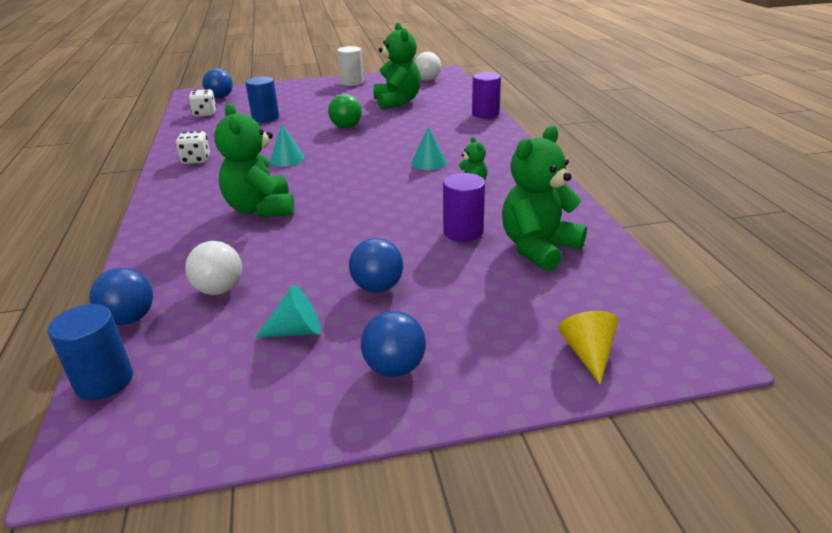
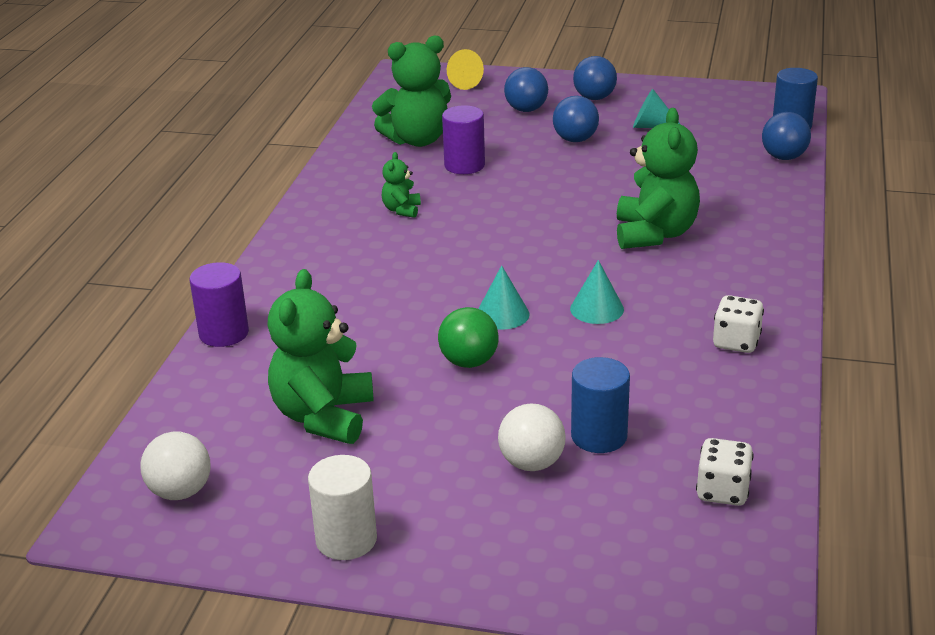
camera: 155 degrees left, 0 degrees up
white ball [185,241,242,295] -> white ball moved to [498,403,566,471]
blue ball [202,68,233,99] -> blue ball moved to [504,67,548,112]
turquoise cone [411,126,447,170] -> turquoise cone moved to [478,265,529,330]

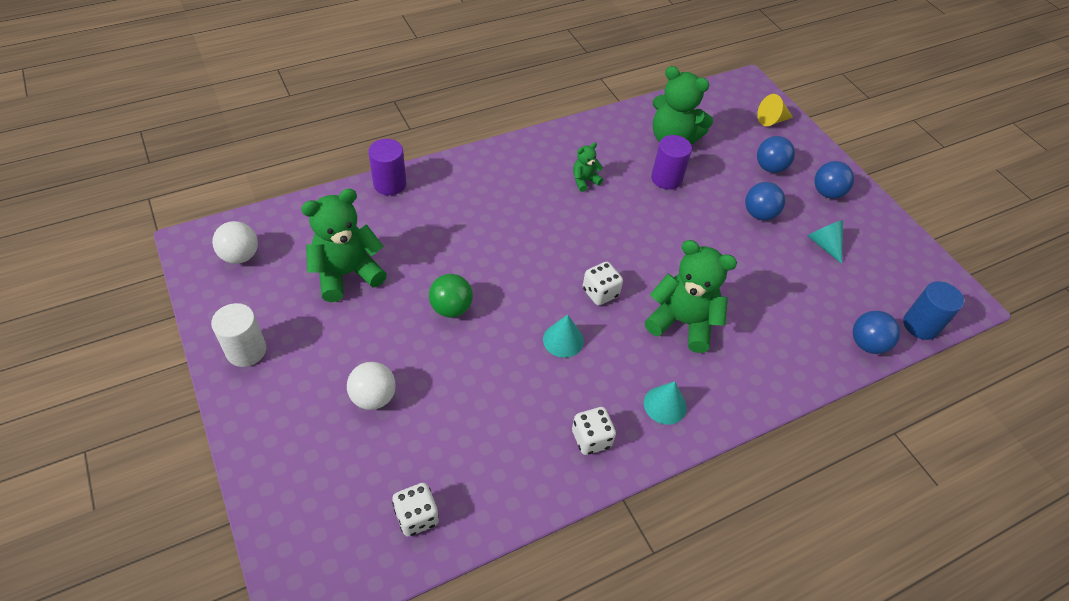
camera: 45 degrees right, 20 degrees up
turquoise cone [478,265,529,330] -> turquoise cone moved to [644,381,687,425]
blue cylinder [571,357,630,453] -> none
green teddy bear [617,108,700,249] -> green teddy bear turned 120 degrees counterclockwise [645,240,737,353]
none -> white dice [583,262,623,306]

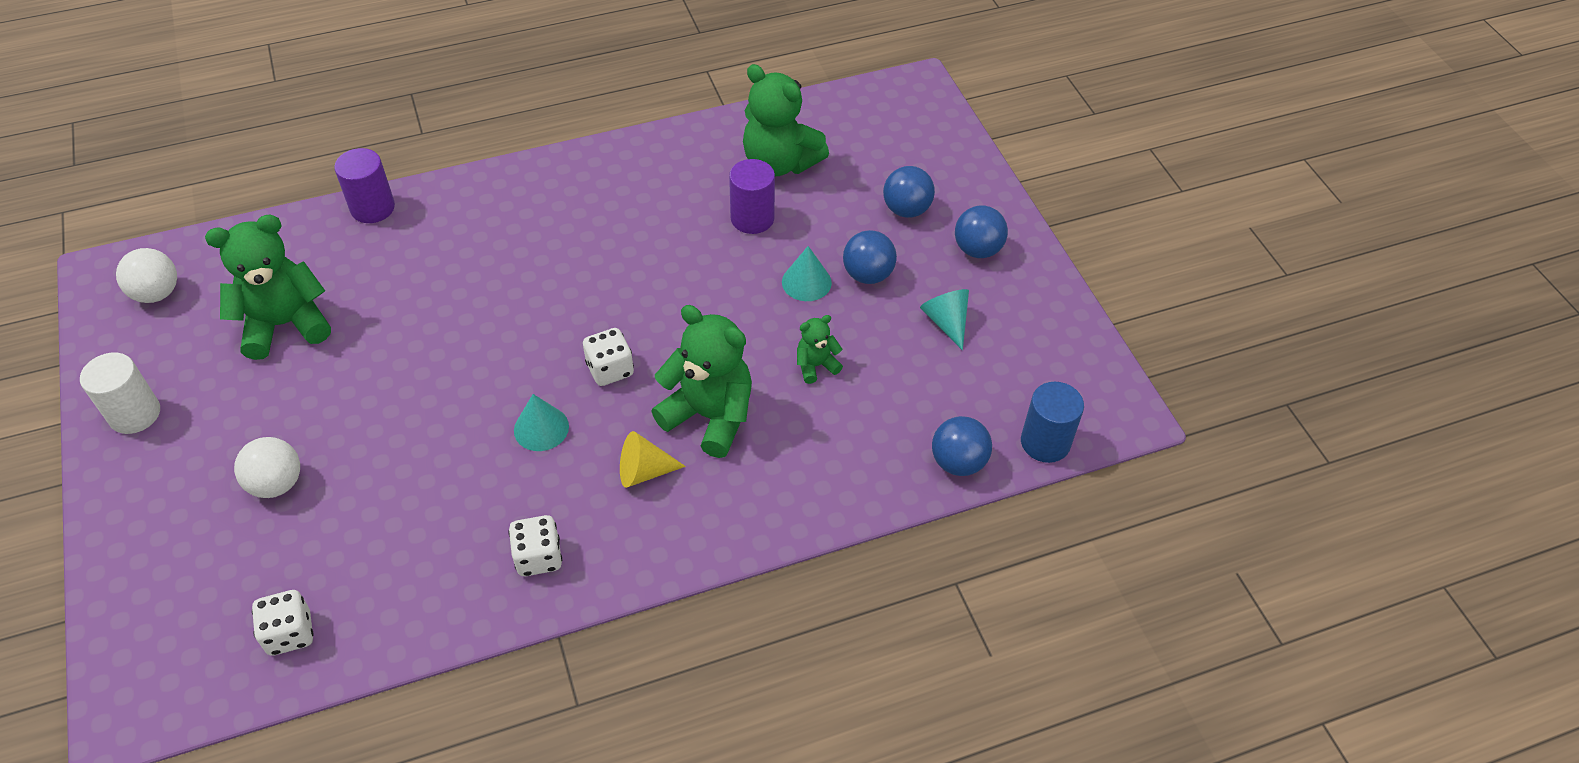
camera: 10 degrees right, 0 degrees up
green ball [429,274,473,317] -> none
green teddy bear [573,142,603,192] -> green teddy bear moved to [797,315,843,384]
turquoise cone [644,381,687,425] -> turquoise cone moved to [782,246,832,301]
yellow cone [757,94,793,126] -> yellow cone moved to [620,431,686,488]

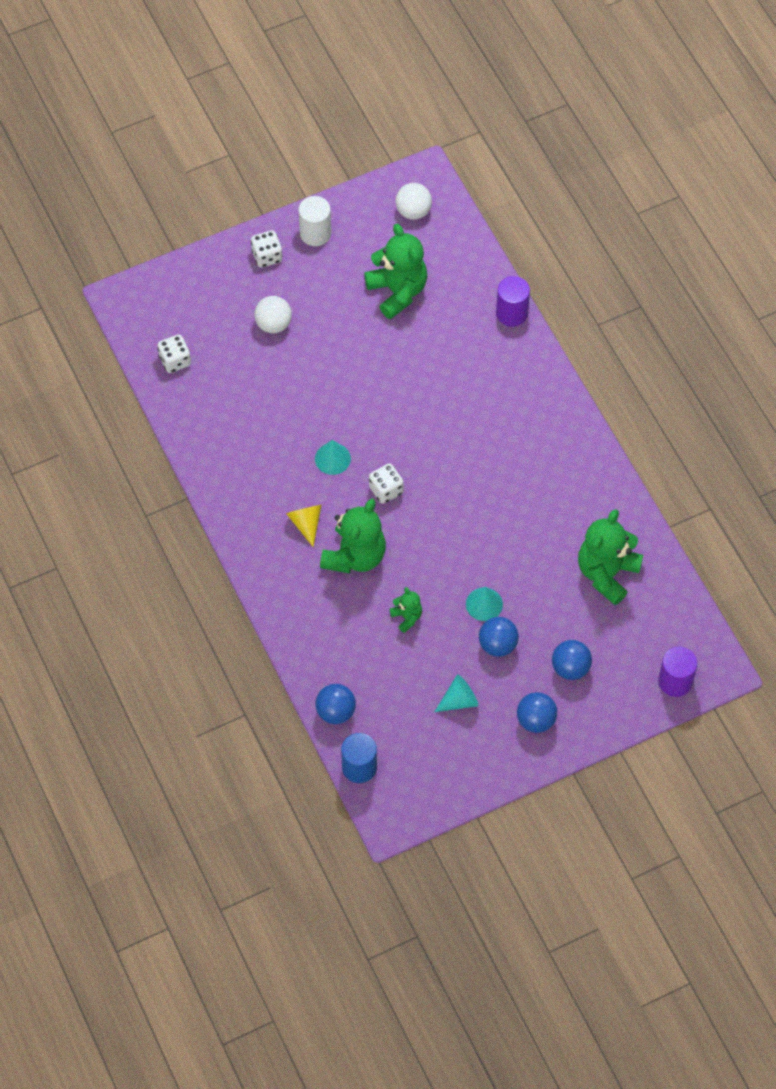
camera: 85 degrees right, 10 degrees up
white dice [508,515,562,576] -> white dice moved to [251,230,283,268]
purple cylinder [729,159,775,234] -> purple cylinder moved to [658,646,698,697]

